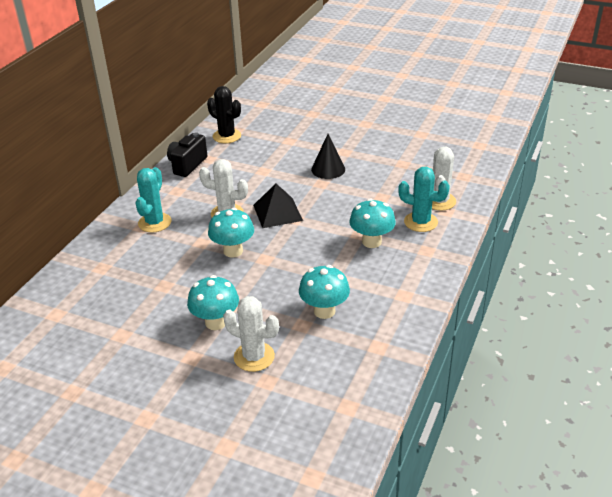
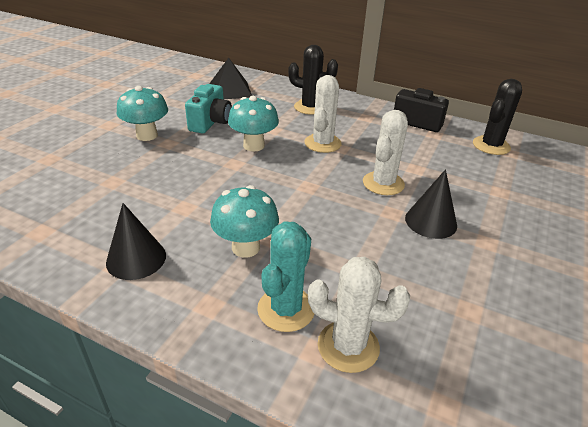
camera: 90 degrees right, 0 degrees up
turquoise cactus [136,167,171,233] -> black cactus [288,45,338,115]
white cactus [223,296,279,372] -> white cactus moved to [363,110,408,195]
black pyramid [253,184,303,228] -> black pyramid moved to [209,58,252,99]
turquoise mushroom [299,265,350,319] -> none
none -> black cone [106,203,166,280]
none -> turquoise camera [185,84,232,133]

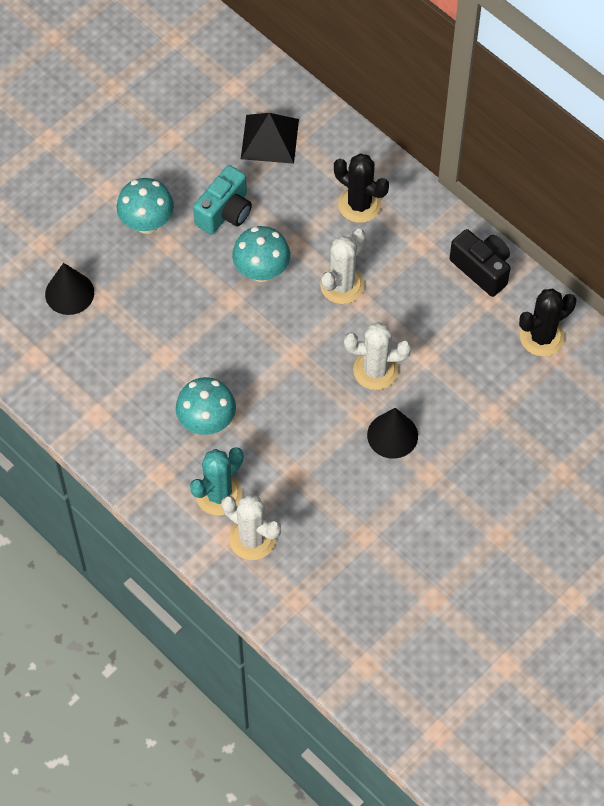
camera: 20 degrees right, 25 degrees up
black cone [106,203,166,280] -> black cone moved to [45,263,94,315]
white cactus [363,110,408,195] -> white cactus turned 45 degrees clockwise [344,322,411,390]

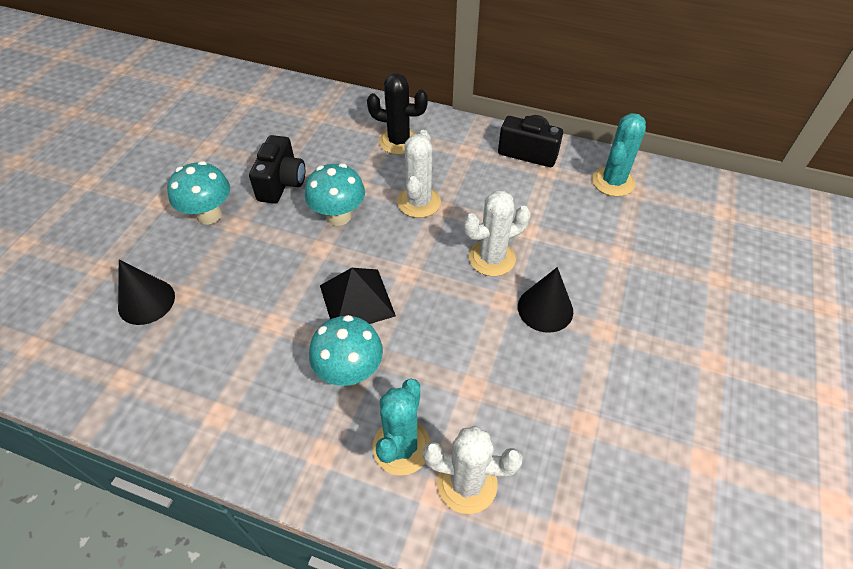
camera: 25 degrees left, 10 degrees down
turquoise camera [193,165,252,234] -> black camera [249,135,305,204]
black pyramid [241,113,299,164] -> black pyramid moved to [320,268,396,324]
black cactus [519,288,576,356] -> turquoise cactus [592,113,646,197]

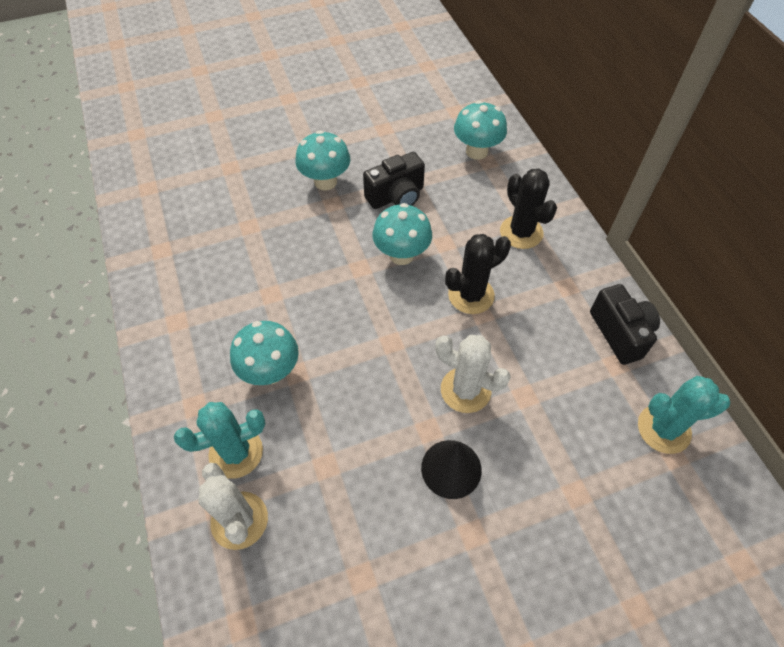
camera: 50 degrees right, 5 degrees up
black cone [118,260,175,325] -> none
black pyramid [320,268,396,324] -> none
white cactus [397,130,441,218] -> black cactus [445,234,511,314]
none -> turquoise mushroom [454,101,507,160]

